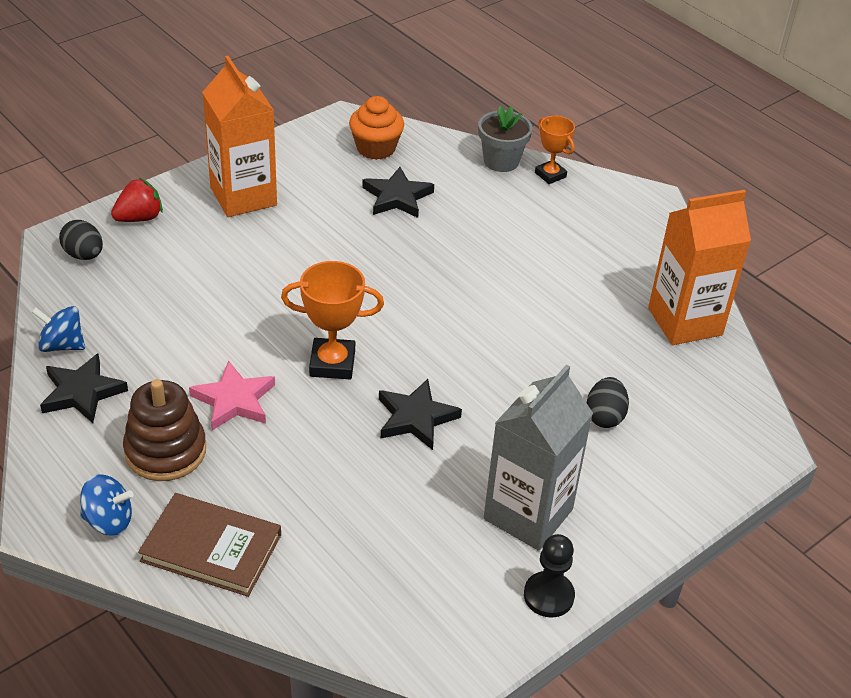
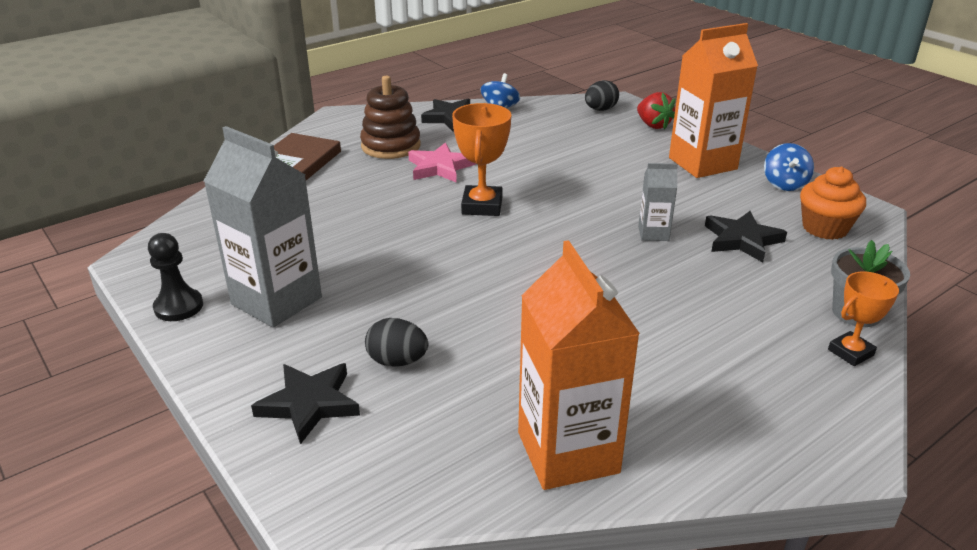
camera: 95 degrees right, 10 degrees down
blue spinning top [80,474,134,536] -> blue spinning top moved to [764,143,814,191]
black star [379,379,462,450] -> black star moved to [251,363,360,444]
none -> grey carton [638,163,678,241]

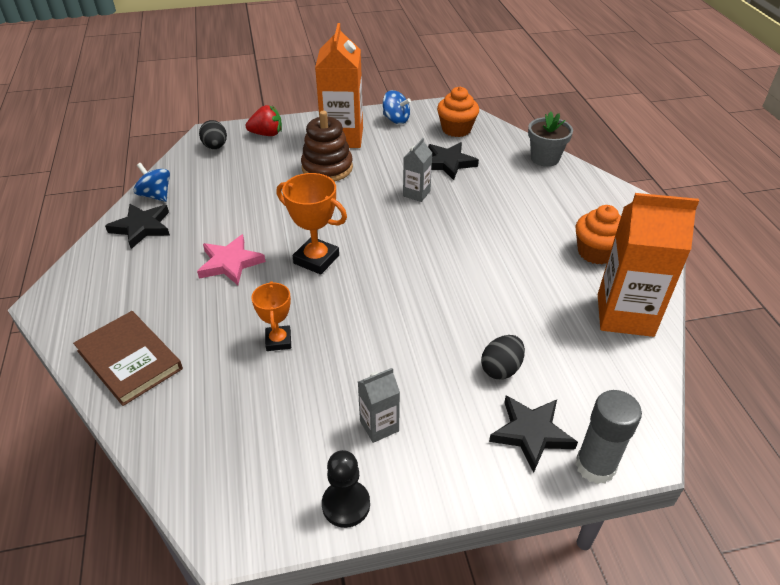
camera: 65 degrees left, 10 degrees up
grey carton [204,126,322,328] -> grey carton [358,368,400,443], size x0.49
brown stacking toy [360,76,421,159] -> brown stacking toy moved to [301,111,353,182]
orange trophy [828,272,899,366] -> orange trophy moved to [251,281,291,351]
none -> orange cupcake [575,205,621,264]
none -> grey glue stick [576,390,642,484]

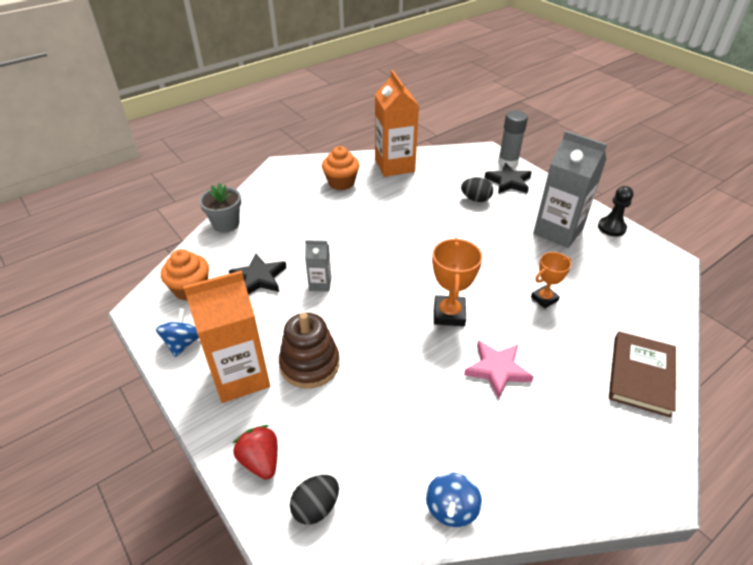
camera: 115 degrees left, 0 degrees up
black star [105,204,170,249] -> none
grey carton [358,368,400,443] -> grey carton [533,131,607,248], size x2.05

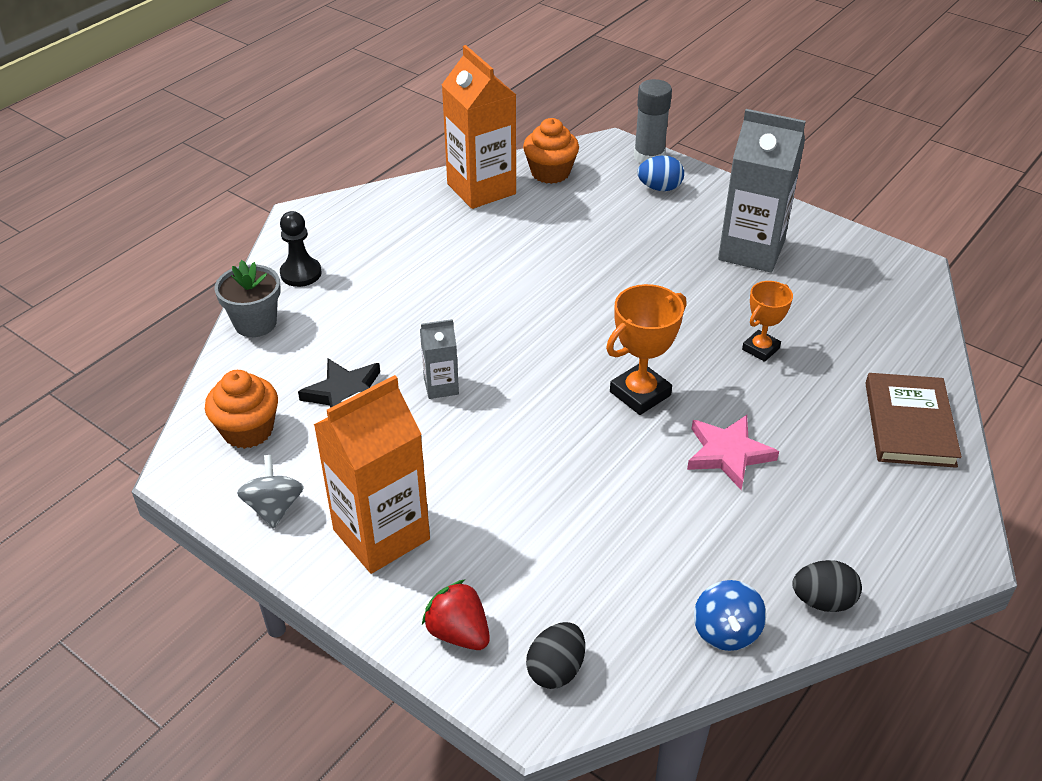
camera: 15 degrees left, 0 degrees up
blue spinning top [156,308,199,357] -> grey spinning top [237,455,304,529]
brown stacking toy [279,313,340,388] -> none
orange cupcake [322,146,359,190] -> orange cupcake moved to [523,118,579,184]
orange trophy [432,238,483,326] -> orange trophy turned 60 degrees clockwise [606,284,686,415]
black egg [461,177,493,202] -> black egg moved to [792,560,862,612]
black star [485,163,532,194] -> blue egg [637,155,684,191]
black pawn [598,186,634,237] -> black pawn moved to [280,211,321,287]

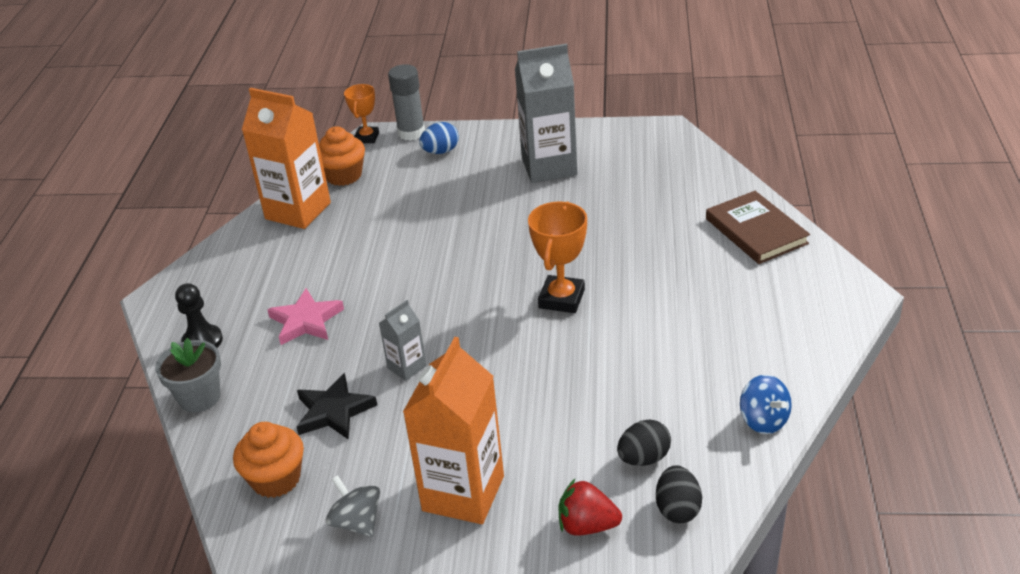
camera: 30 degrees left, 5 degrees down
pink star [687,415,779,490] -> pink star moved to [267,288,344,345]
orange trophy [742,281,793,362] -> orange trophy moved to [344,84,379,143]
black egg [792,560,862,612] -> black egg moved to [617,420,671,466]

